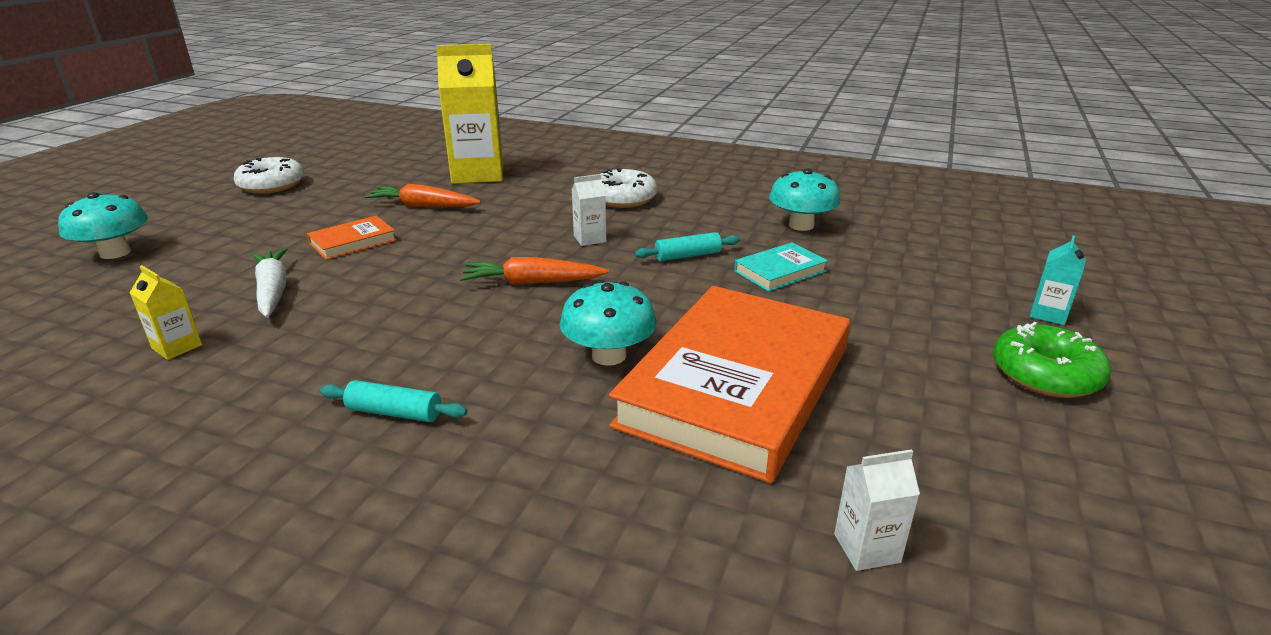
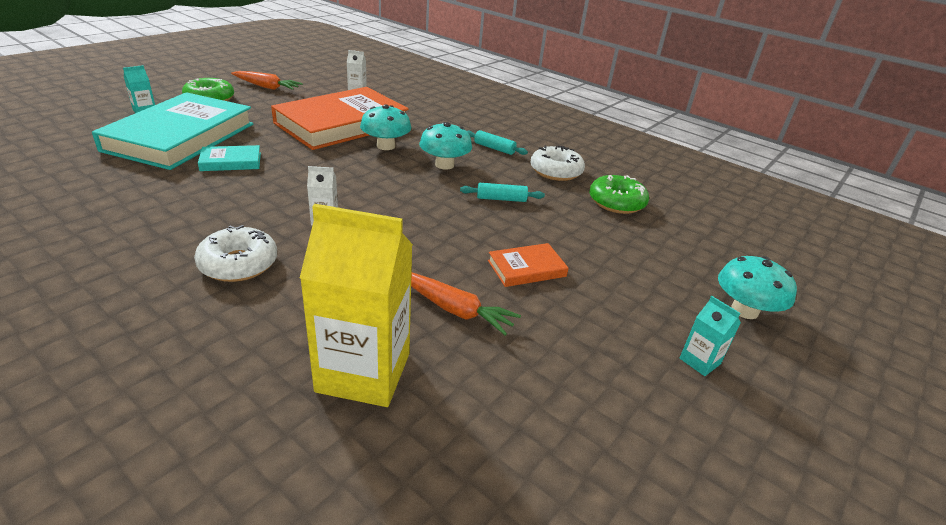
camera: 165 degrees left, 5 degrees up
yellow carton [130,265,202,360] -> green donut [589,175,649,214]
white donut [234,157,304,194] -> white donut moved to [530,146,585,181]
white carrot [251,248,287,318] -> none
orange carrot [460,257,609,285] -> orange carrot moved to [231,71,303,90]
turquoise rolling pin [635,232,740,261] -> turquoise rolling pin moved to [460,183,545,202]
turquoise mushroom [769,168,840,231] -> turquoise mushroom moved to [419,122,472,170]
none -> turquoise book [92,92,253,170]
none -> turquoise carton [680,296,741,376]

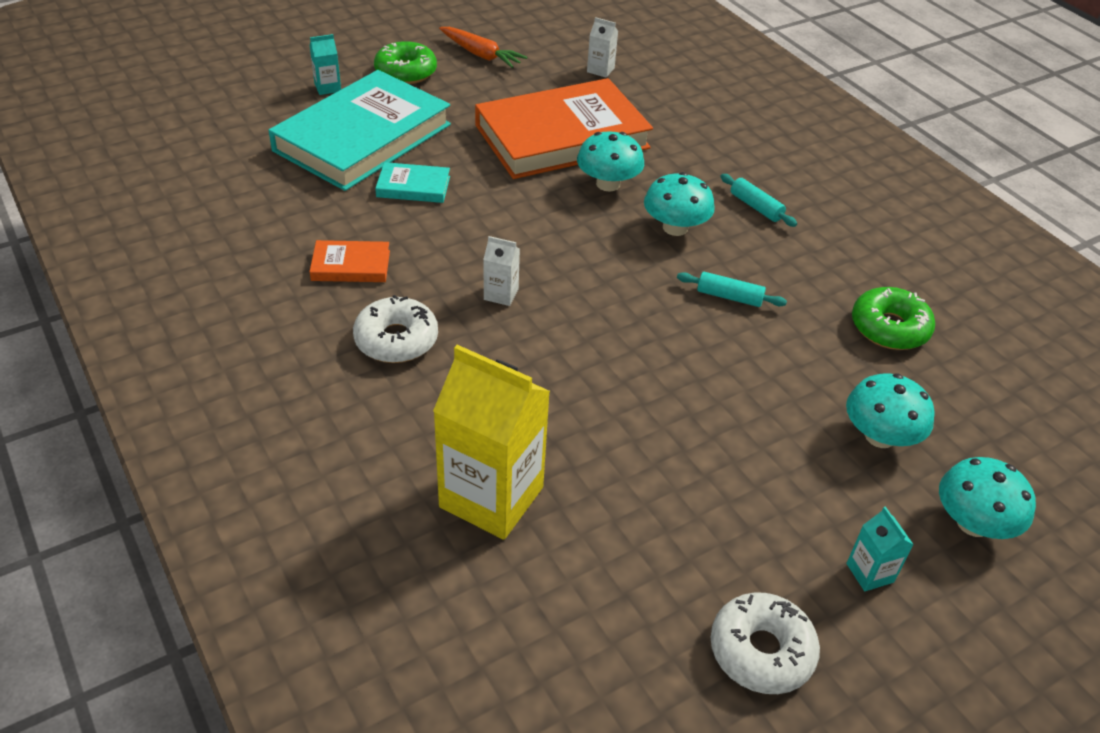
camera: 20 degrees right, 10 degrees up
orange carrot [411,272,521,336] -> none
orange book [488,243,568,287] -> orange book moved to [309,240,390,282]
white donut [530,146,585,181] -> white donut moved to [710,592,820,694]
none -> turquoise mushroom [846,373,935,448]

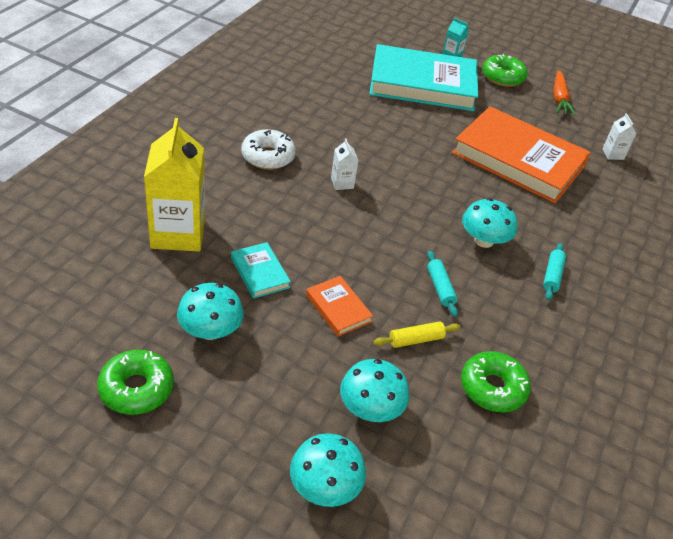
camera: 55 degrees right, 0 degrees up
orange book [309,240,390,282] -> orange book moved to [306,276,373,337]
turquoise book [375,162,450,203] -> turquoise book moved to [231,242,291,299]
turquoise mushroom [577,132,644,192] -> turquoise mushroom moved to [177,283,244,340]
white donut [710,592,820,694] -> green donut [97,350,174,415]
turquoise carton [846,506,914,591] -> none
none -> yellow rolling pin [373,321,461,348]

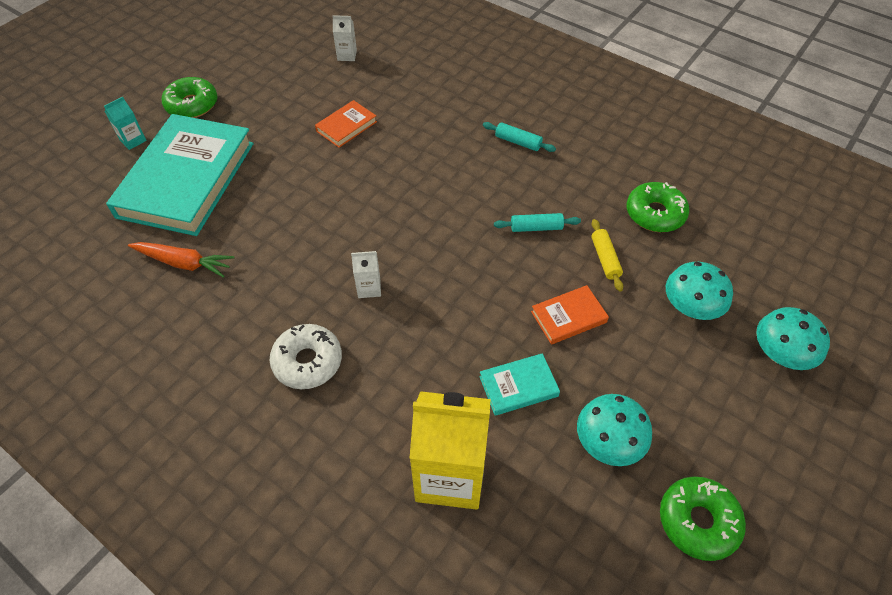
camera: 75 degrees left, 10 degrees up
orange book [452,106,591,203] -> orange book [315,100,377,148], size x0.42
turquoise mushroom [462,198,518,248] -> none
orange carrot [553,70,576,116] -> orange carrot moved to [128,242,234,278]

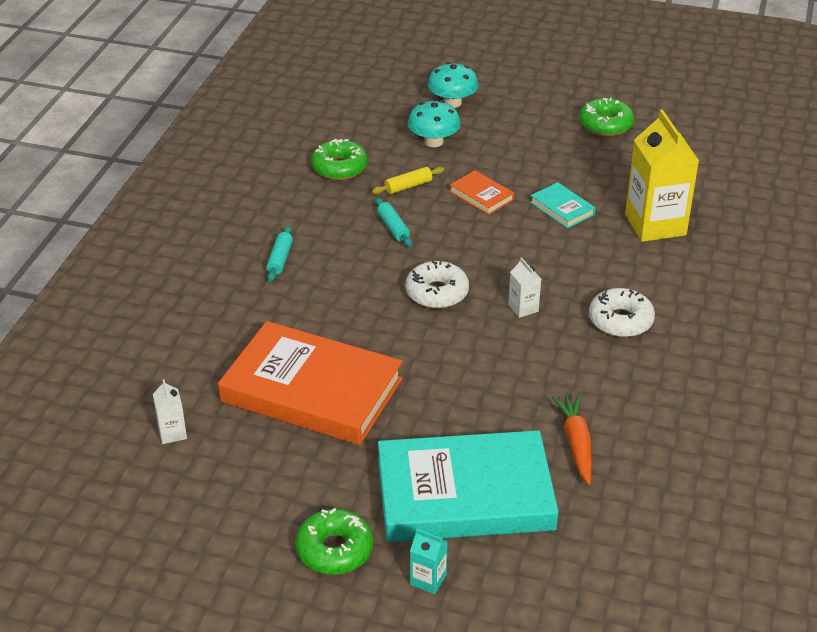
camera: 110 degrees left, 15 degrees down
orange book [315,100,377,148] -> orange book [218,321,403,445], size x2.37
turquoise mushroom [577,394,652,466] -> none
none -> white donut [405,260,469,309]

